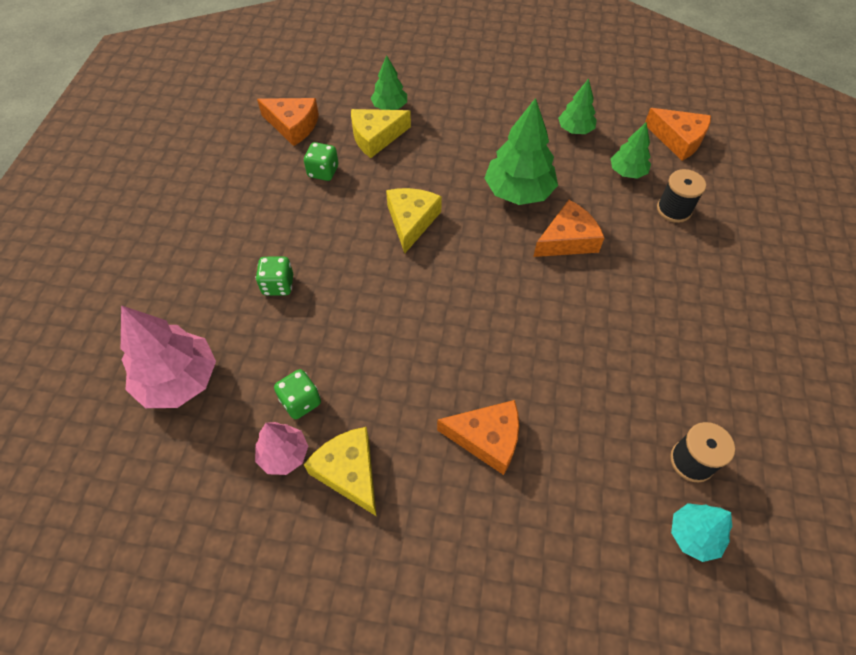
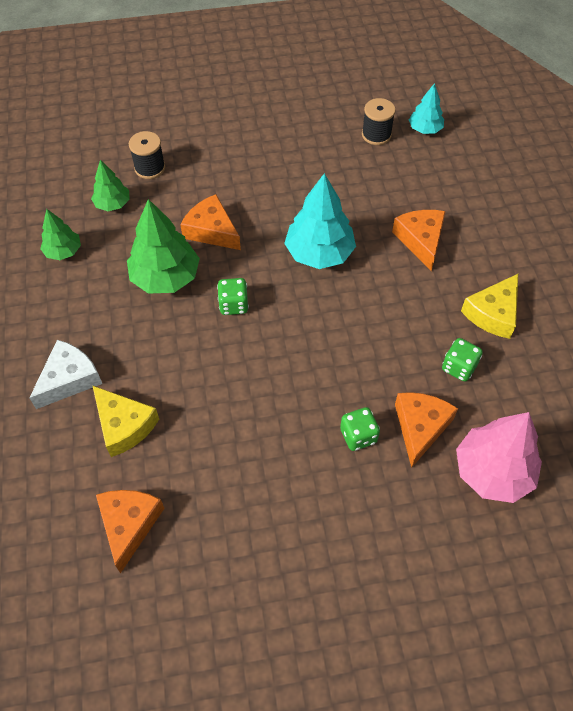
camera: 110 degrees left, 0 degrees up
pink tree [255,422,308,475] -> none
green dice [304,142,338,181] -> green dice moved to [217,278,249,315]
green tree [370,55,407,110] -> none
yellow cheese [386,188,442,253] -> none
orange cheese [645,108,711,161] -> orange cheese moved to [395,392,458,468]
none -> white cheese [29,340,102,409]
none -> turquoise tree [284,173,356,269]

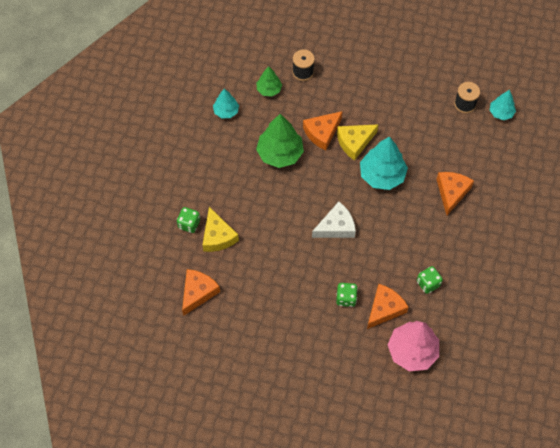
camera: 25 degrees right, 5 degrees up
white cheese [29,340,102,409] -> white cheese moved to [312,202,356,238]
green tree [40,209,81,260] -> turquoise tree [213,89,239,118]
orange cheese [180,194,241,250] -> orange cheese turned 105 degrees counterclockwise [303,111,343,150]
green dice [217,278,249,315] -> green dice moved to [177,207,200,233]
yellow cheese [461,274,518,339] -> yellow cheese moved to [337,124,379,161]

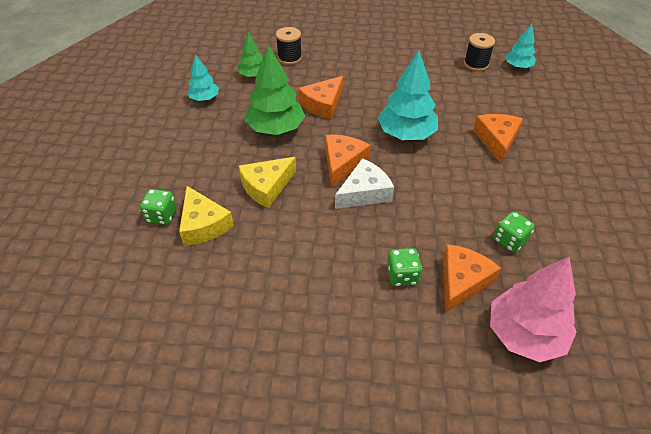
camera: 10 degrees left, 15 degrees down
orange cheese [182,269,220,316] -> orange cheese moved to [325,135,371,187]
yellow cheese [337,124,379,161] -> yellow cheese moved to [239,157,296,208]

